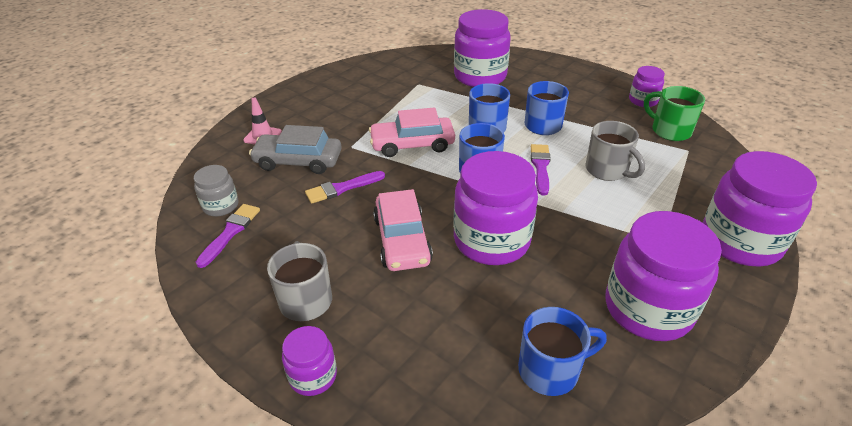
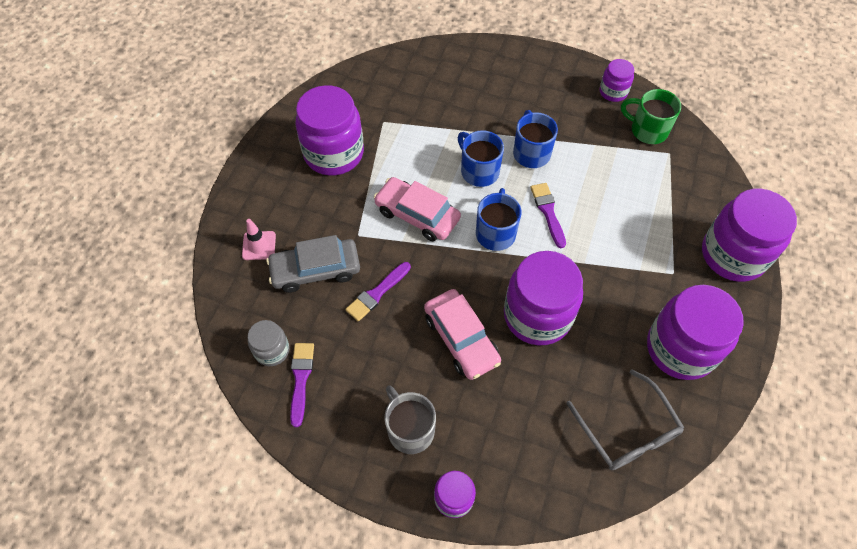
camera: 20 degrees left, 20 degrees up
pink car [369,107,455,157] -> pink car turned 60 degrees clockwise [374,177,461,241]
purple jar [454,9,511,87] -> purple jar moved to [295,85,364,176]
blue mug [518,307,607,396] -> grey glasses [566,369,684,470]
grey mug [585,121,645,181] -> none

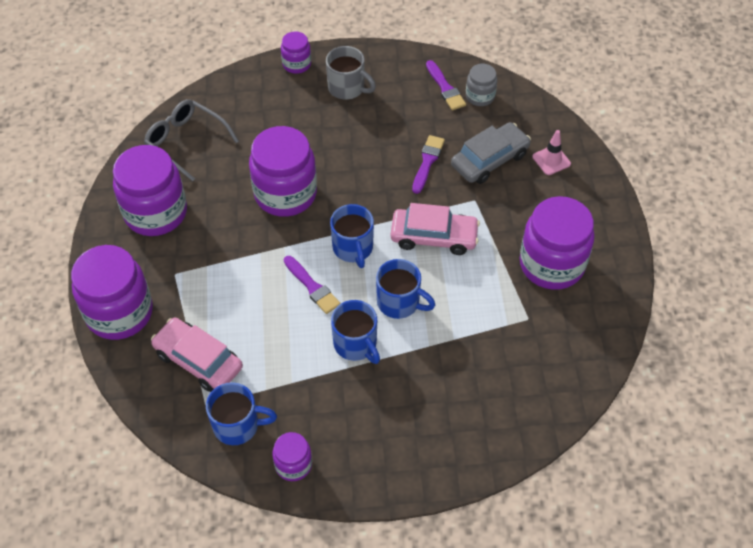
camera: 155 degrees right, 5 degrees down
pink car [424,289,501,380] -> pink car moved to [151,318,243,392]
green mug [621,89,681,144] -> blue mug [206,382,277,445]

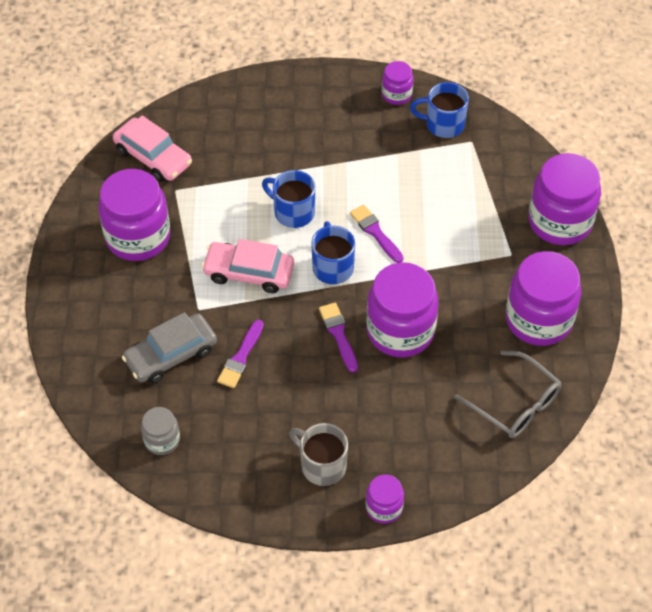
camera: 175 degrees left, 0 degrees up
pink car [151,318,243,392] -> pink car moved to [113,116,192,182]
blue mug [331,300,380,364] -> none
purple brush [426,60,466,110] -> purple brush moved to [319,302,358,372]
pink traffic cone [532,130,571,175] -> none

